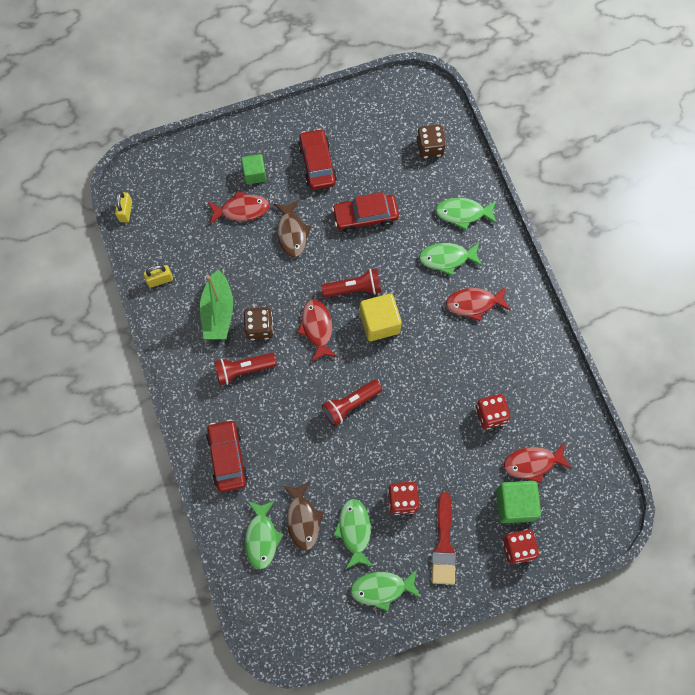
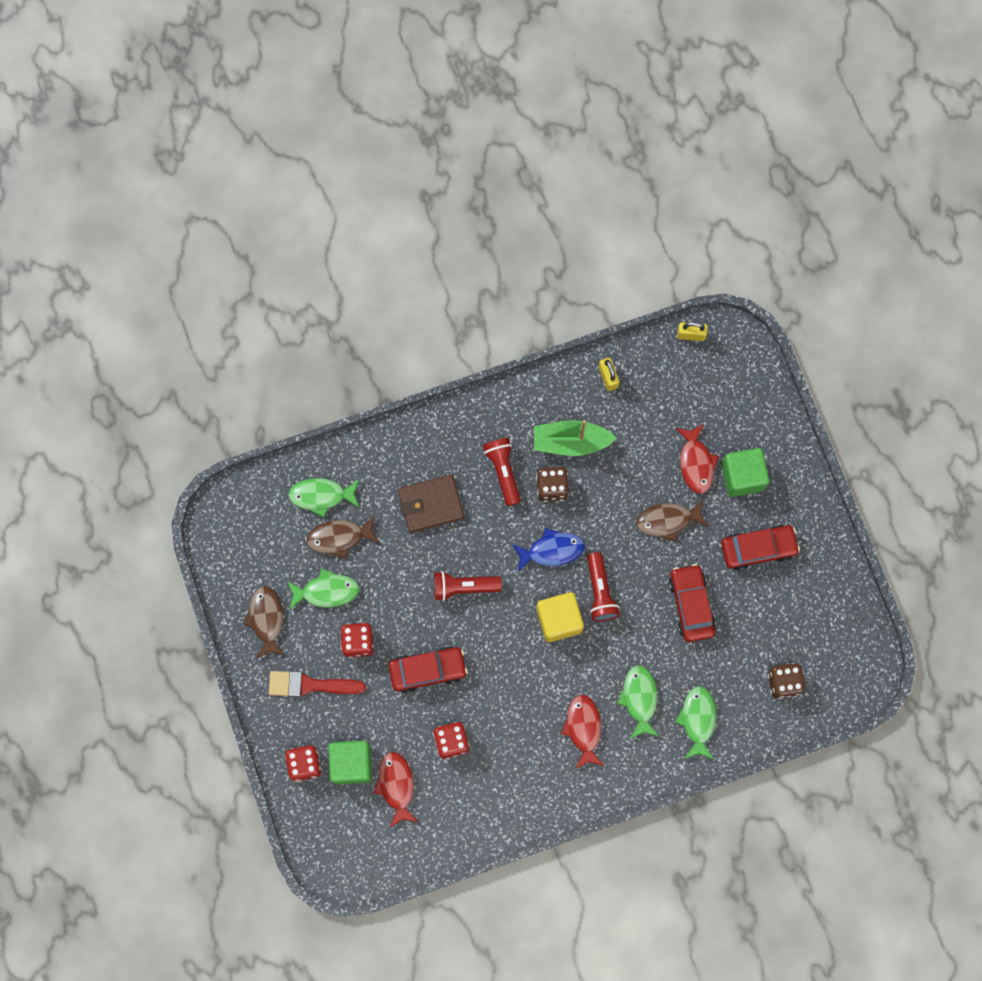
camera: 90 degrees right, 5 degrees up
red car [206,419,248,492] -> red car moved to [388,646,468,693]
green cube [241,154,266,184] -> green cube [721,448,769,497], size x1.53
red fish [297,300,337,362] -> blue fish [512,528,585,572]
red flashlight [322,380,382,426] -> red flashlight turned 60 degrees counterclockwise [434,571,502,601]
green fish [350,569,421,611] -> brown fish [243,586,286,659]
none -> brown wallet [398,474,464,533]

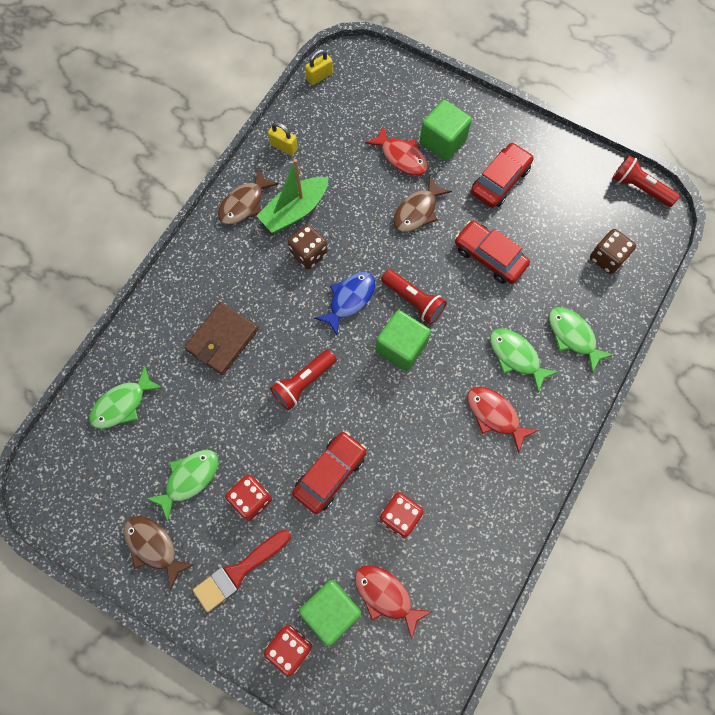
camera: 40 degrees left, 5 degrees down
brown fish [306,515,379,559] -> brown fish moved to [218,169,279,225]
red flashlight [483,438,521,506] -> red flashlight moved to [612,155,680,207]
yellow cube [537,592,584,642] -> green cube [376,310,431,371]

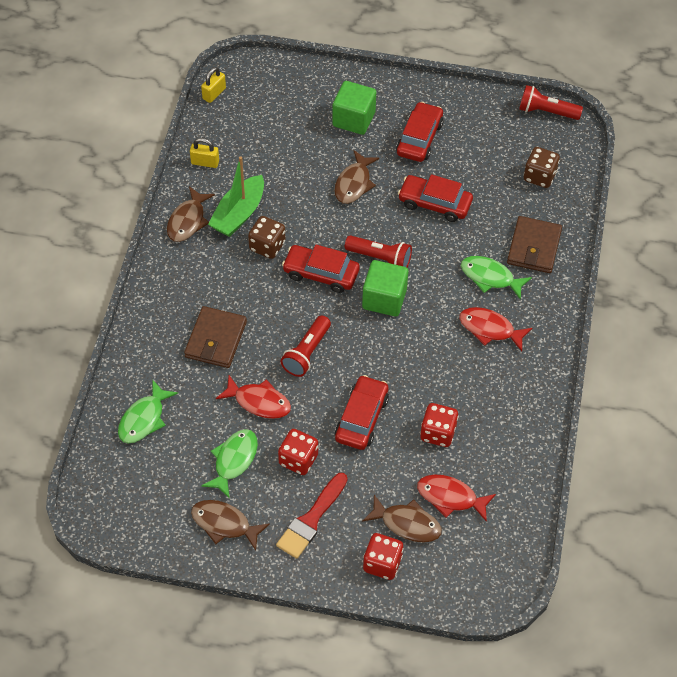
camera: 20 degrees left, 15 degrees down
green cube [299,580,361,646] -> brown fish [362,495,442,542]
blue fish [314,272,376,335] -> red car [282,245,360,293]
red fish [365,125,428,176] -> red fish moved to [216,375,291,419]
green fish [549,307,614,373] -> brown wallet [507,216,562,273]

